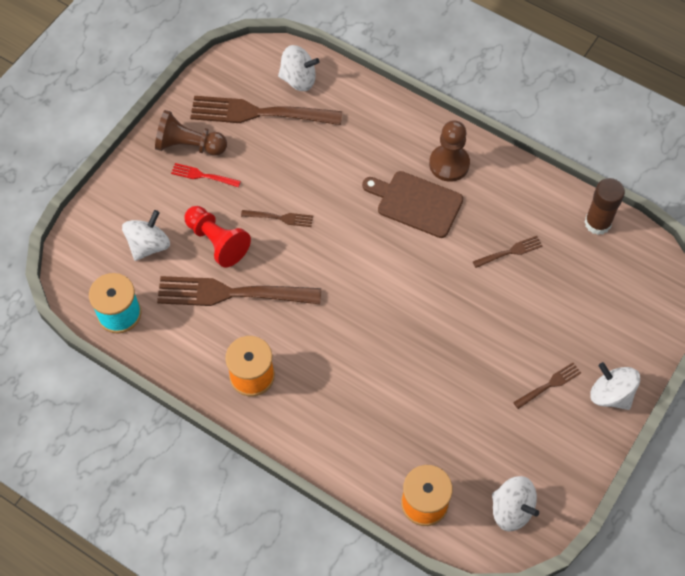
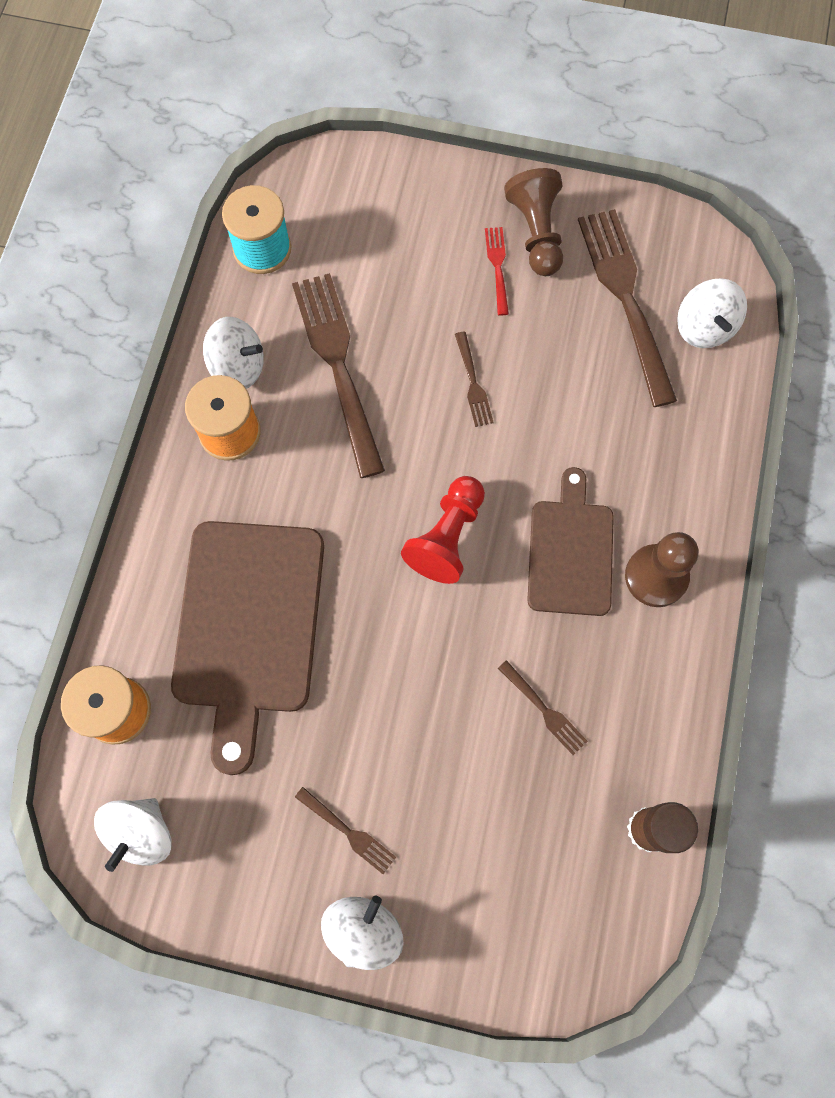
camera: 70 degrees right, 10 degrees up
white spinning top [122,210,170,261] -> white spinning top moved to [203,317,264,389]
red pawn [184,206,251,268] -> red pawn moved to [401,476,485,584]
none -> brown cutting board [171,521,324,775]

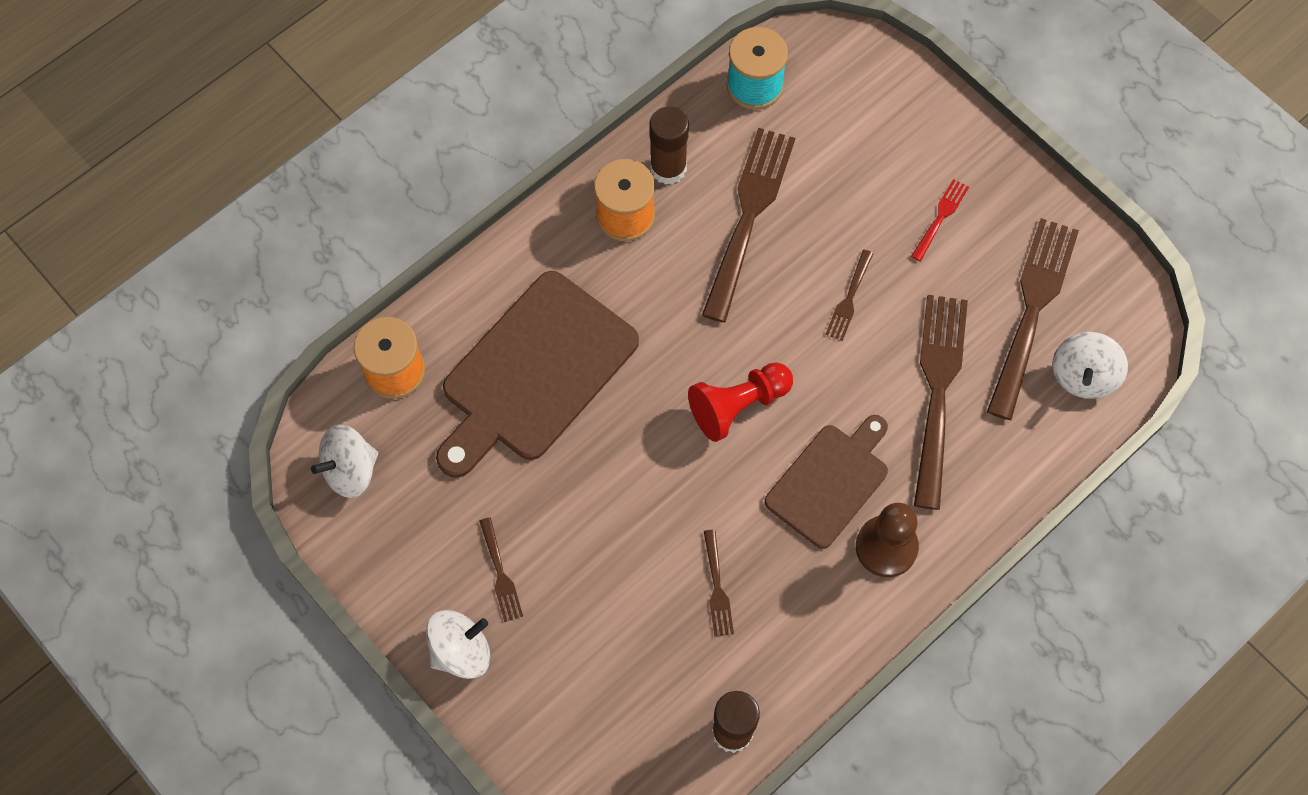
camera: 35 degrees right, 5 degrees down
white spinning top [203,317,264,389] -> brown glue stick [650,106,689,185]
brown pawn [504,168,563,276] -> none
none -> brown fork [914,295,968,510]

